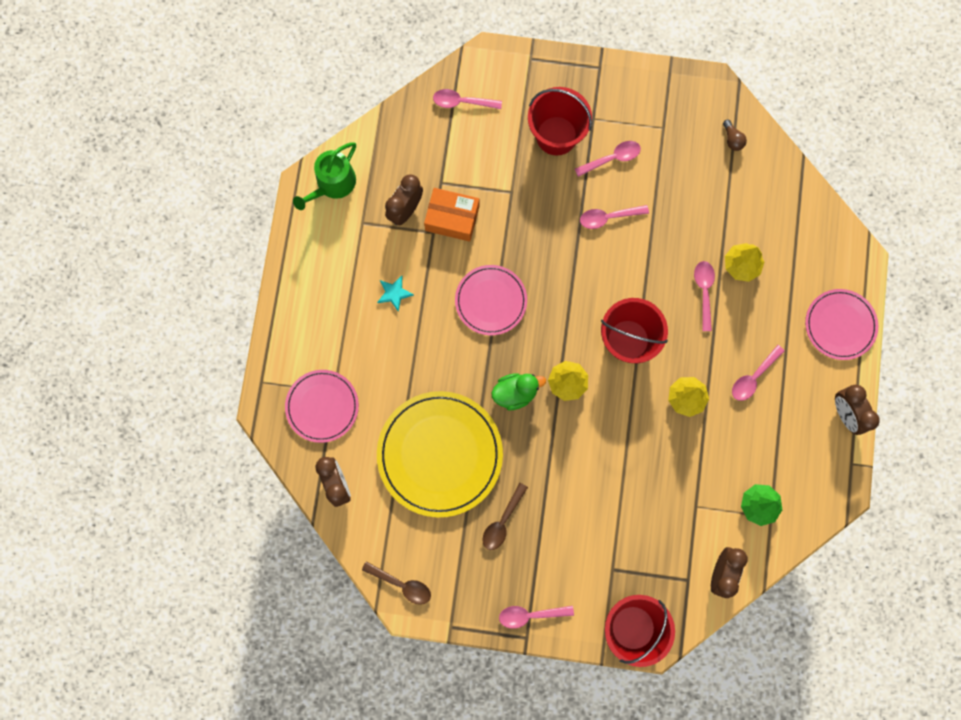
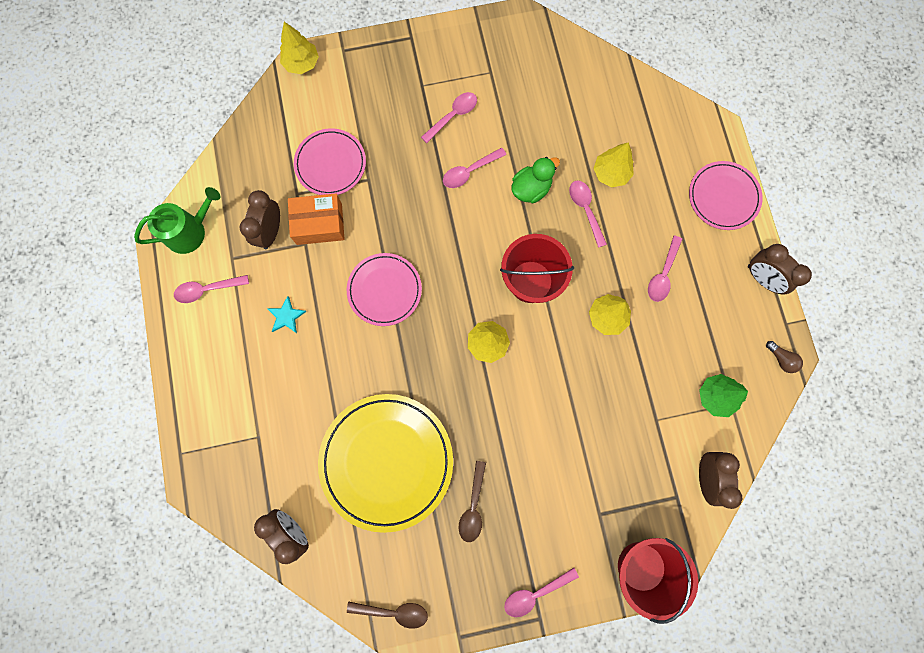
camera: 20 degrees left, 0 degrees up
pink plate [285,370,359,443] -> pink plate moved to [294,128,366,195]
green watering can [293,142,356,210] -> green watering can turned 135 degrees counterclockwise [134,187,220,254]
pink spoon [433,89,502,109] -> pink spoon moved to [174,275,249,303]
green duck [492,373,546,411] -> green duck moved to [511,157,560,203]
red bucket [528,87,592,156] -> none
brown light bulb [723,120,747,151] -> brown light bulb moved to [766,341,803,373]
none -> yellow tree [280,22,319,74]

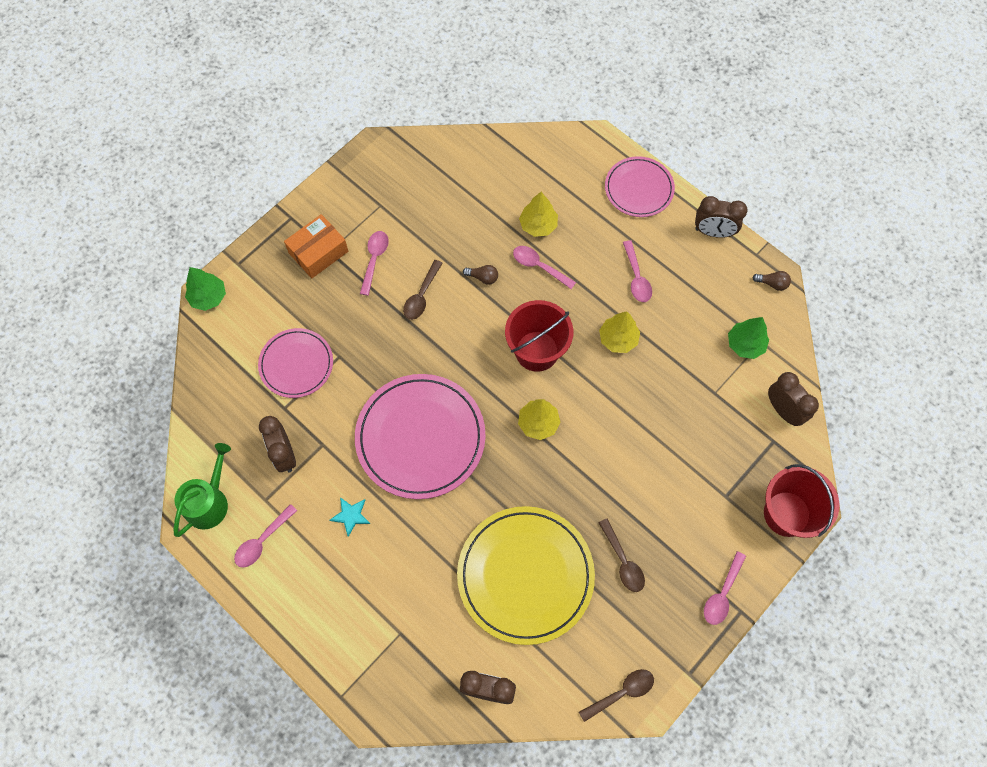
camera: 35 degrees left, 10 degrees down
yellow tree [280,22,319,74] -> green tree [185,267,226,311]
orange box [288,193,345,245] -> orange box moved to [284,214,348,279]
pink plate [347,253,422,326] -> pink plate [355,374,486,499], size x1.69
pink spoon [443,147,506,188] -> brown spoon [403,260,443,320]
green duck [511,157,560,203] -> brown light bulb [463,265,498,285]

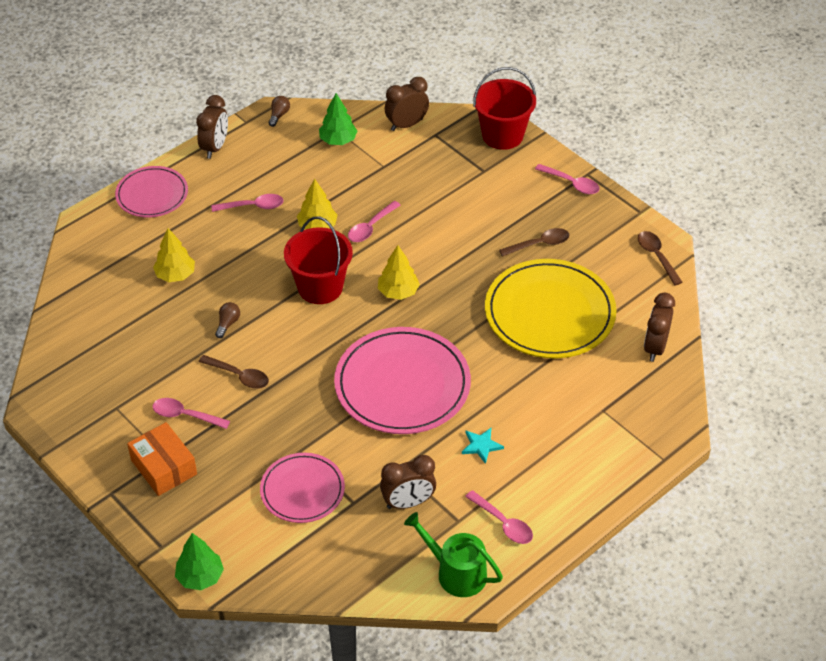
camera: 85 degrees left, 20 degrees down
pink spoon [513,246,576,289] -> pink spoon moved to [348,201,400,242]

